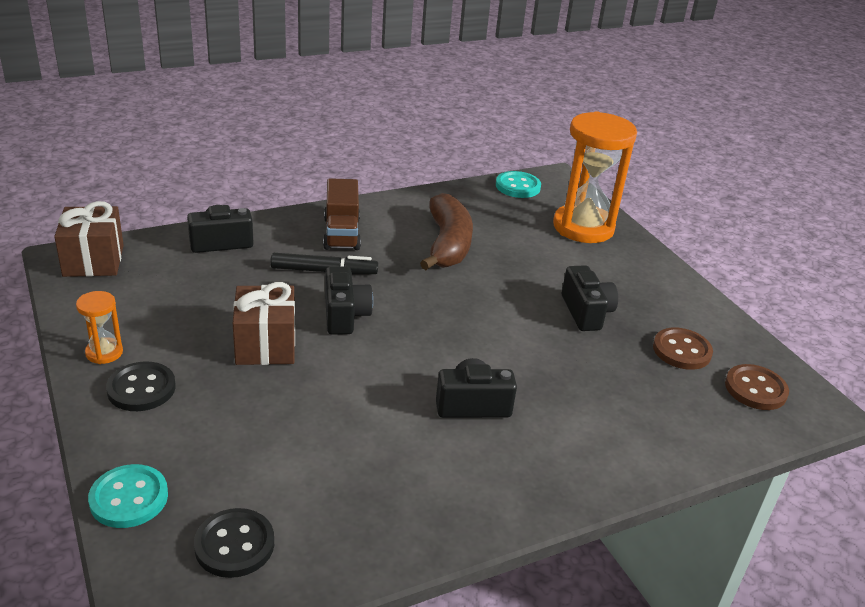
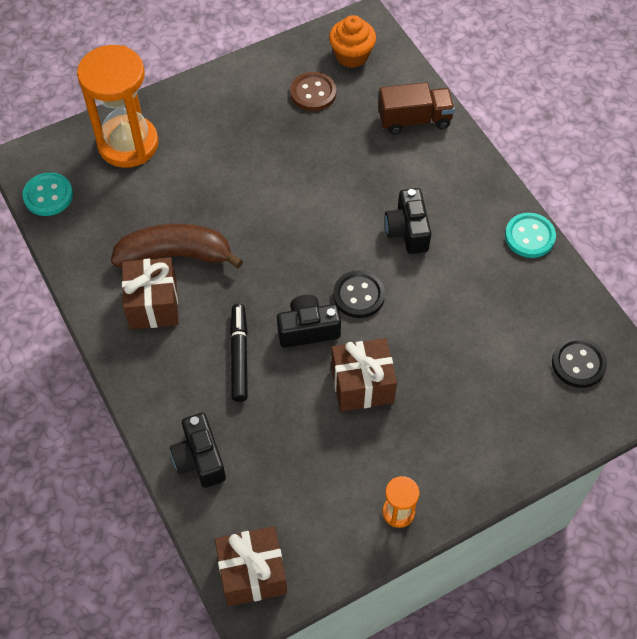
camera: 90 degrees left, 25 degrees up
turquoise button [88,464,168,528] -> turquoise button moved to [505,213,556,258]
black button [106,361,176,411] -> black button moved to [333,270,385,318]
brown truck [323,178,361,250] -> brown truck moved to [378,82,455,134]
black camera [562,265,618,331] -> none
brown button [725,364,789,410] -> orange cupcake [329,15,376,68]
none -> brown gift [122,258,179,329]

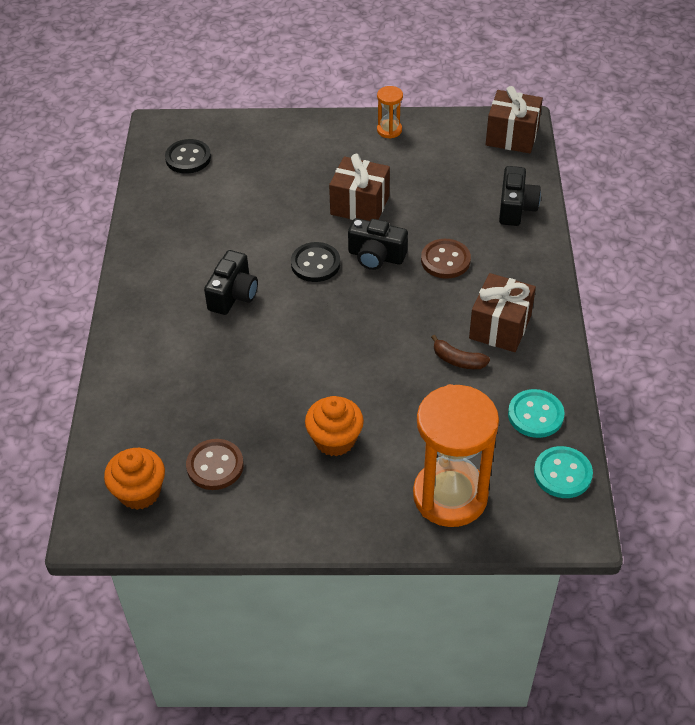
camera: 150 degrees left, 10 degrees down
brown banana [111,224,243,268] -> brown banana [431,335,490,369], size x0.48
black marker [230,304,248,402] -> brown button [421,239,471,279]
brown truck [378,82,455,134] -> none
turquoise button [505,213,556,258] -> turquoise button moved to [508,389,564,438]
none -> orange cupcake [305,396,364,456]

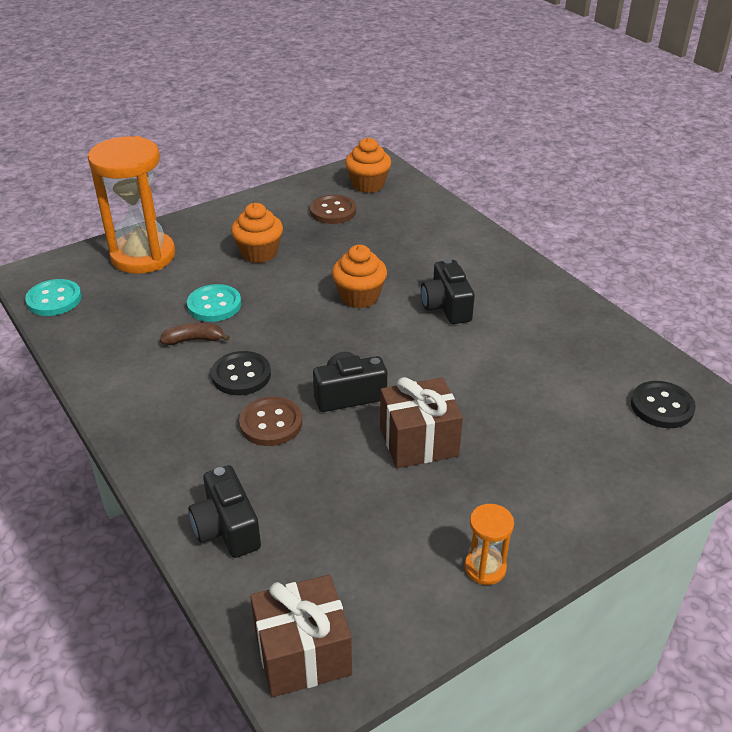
camera: 145 degrees right, 10 degrees down
black button [291,242,340,282] -> black button moved to [211,351,271,395]
brown gift [469,273,536,352] -> none
turquoise button [508,389,564,438] -> turquoise button moved to [187,284,241,322]
none -> orange cupcake [332,245,387,308]

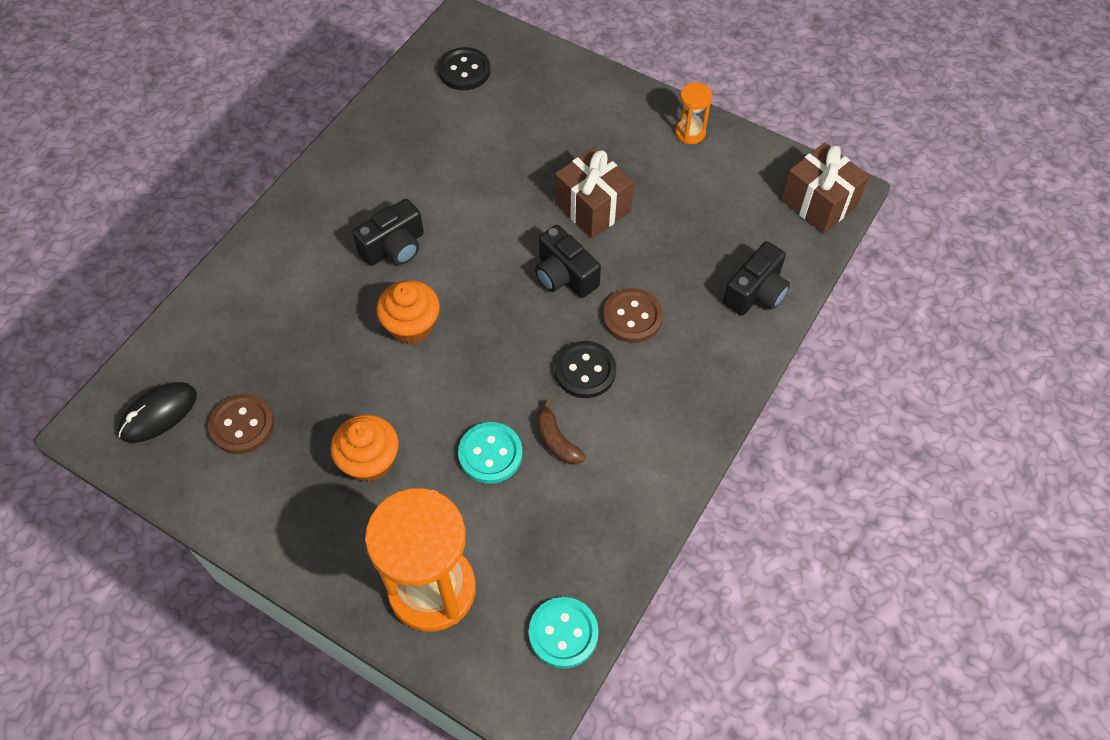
camera: 115 degrees left, 20 degrees up
orange cupcake [345,138,391,193] -> black mouse [118,382,197,443]

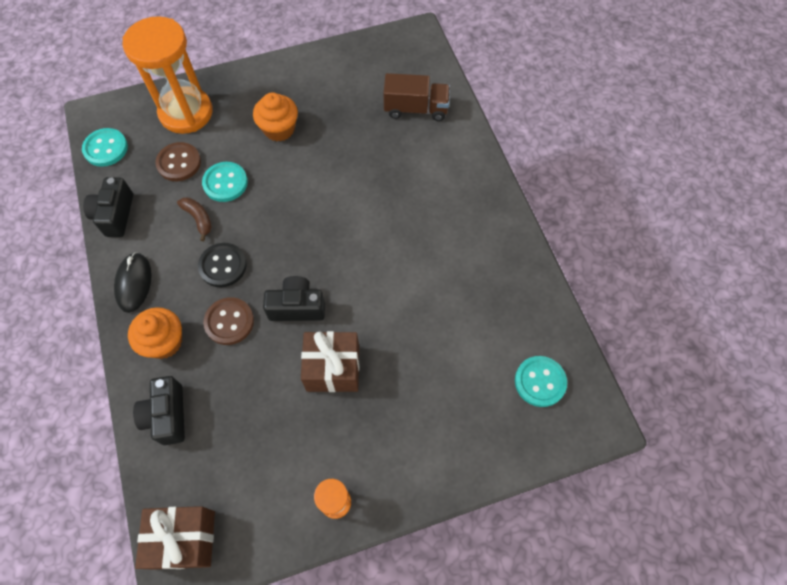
camera: 130 degrees right, 5 degrees up
black mouse [118,382,197,443] -> black mouse moved to [114,252,152,313]
brown button [208,394,274,454] -> brown button moved to [155,142,201,181]
black camera [353,199,424,266] -> black camera moved to [83,177,133,237]
orange cupcake [376,280,440,344] -> orange cupcake moved to [128,307,182,359]
black button [438,47,491,90] -> turquoise button [515,356,567,407]
brown banana [537,399,586,465] -> brown banana turned 45 degrees clockwise [177,197,212,241]
none -> brown truck [383,73,450,121]

